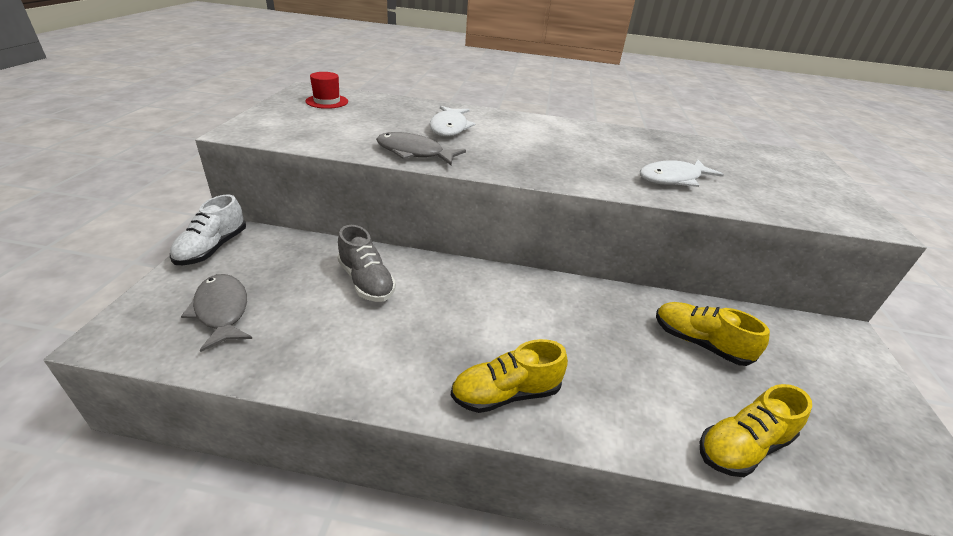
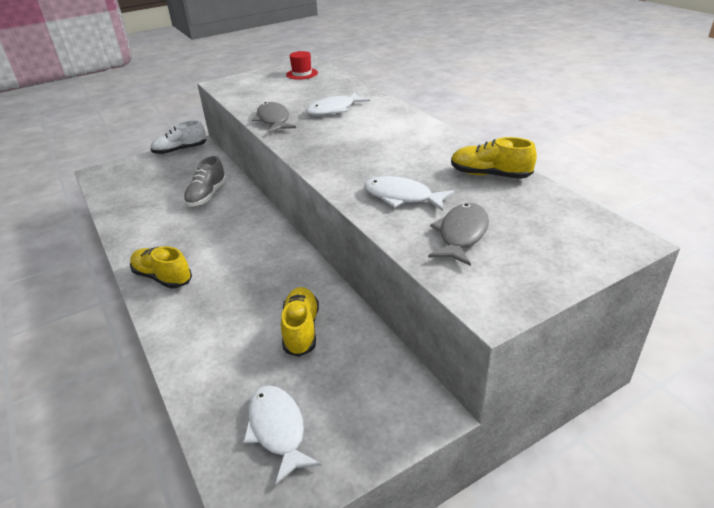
camera: 55 degrees right, 0 degrees up
grey fish [181,274,252,352] -> grey fish moved to [428,203,489,266]
yellow shoe [700,384,812,477] -> yellow shoe moved to [451,137,537,179]
none -> white fish [243,386,322,485]

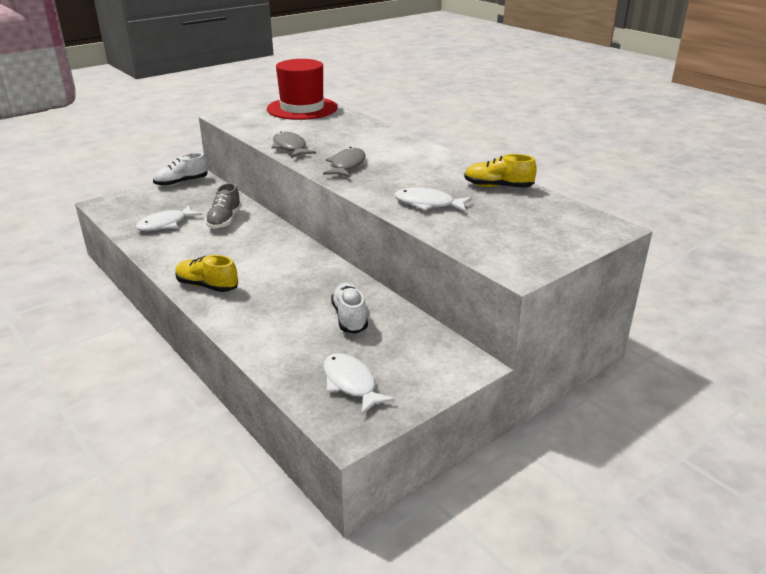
camera: 10 degrees left, 5 degrees down
yellow shoe [281,287,319,357] -> white shoe [331,283,368,334]
red hat [286,51,318,80] -> red hat [267,59,338,120], size x2.29
white fish [306,92,370,116] -> white fish moved to [135,205,202,231]
grey fish [428,203,489,266] -> grey fish moved to [323,147,365,177]

